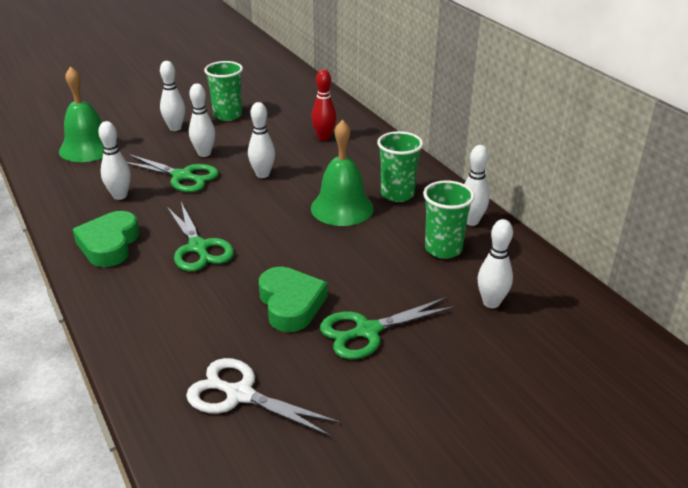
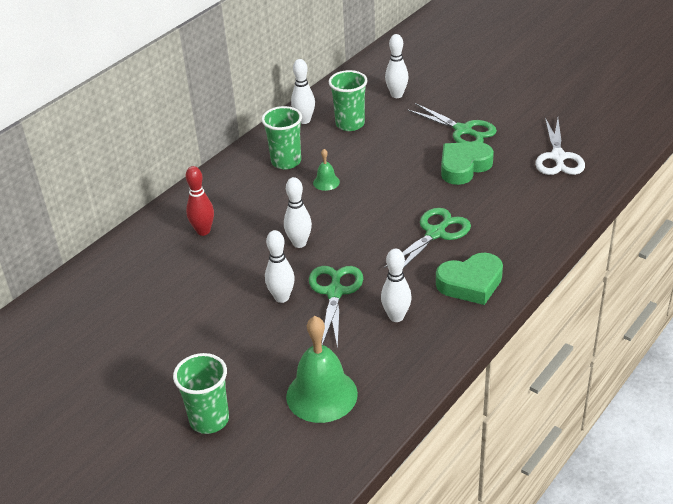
camera: 110 degrees left, 5 degrees up
white bowling pin [160,61,185,131] -> none
green cup [204,61,243,121] -> green cup moved to [173,353,229,434]
green bell [311,120,374,226] -> green bell [313,149,340,191], size x0.47

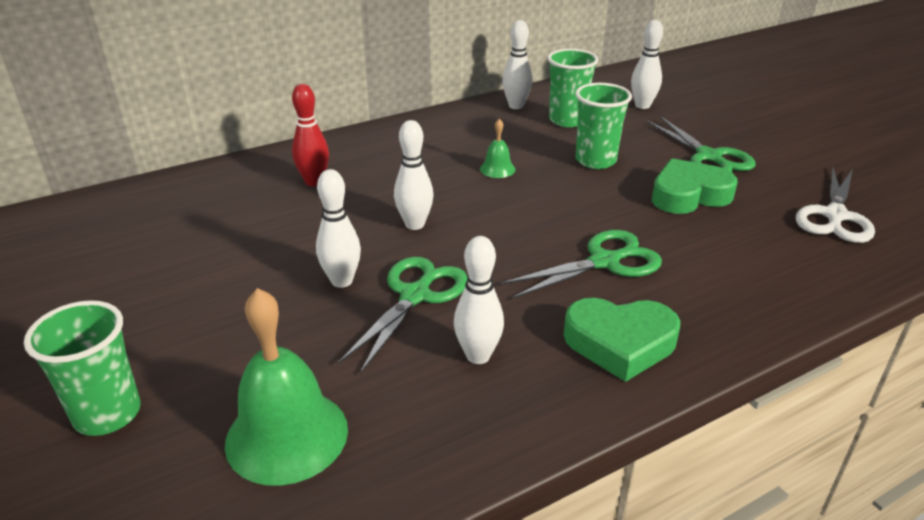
camera: 20 degrees right, 5 degrees down
green cup [262,106,302,169] -> green cup moved to [575,83,632,169]

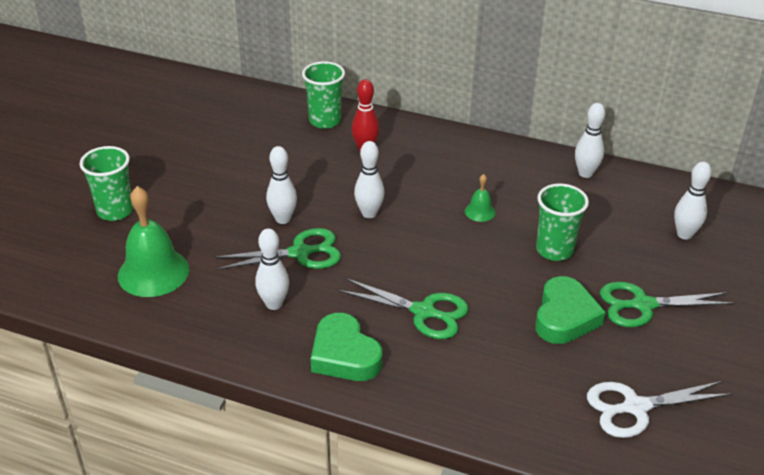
camera: 50 degrees right, 5 degrees up
green cup [547,49,599,127] -> green cup moved to [302,61,345,129]
green scissors [646,116,755,172] -> green scissors turned 60 degrees clockwise [600,282,735,327]
green heart [652,158,738,214] -> green heart turned 75 degrees clockwise [535,276,606,344]

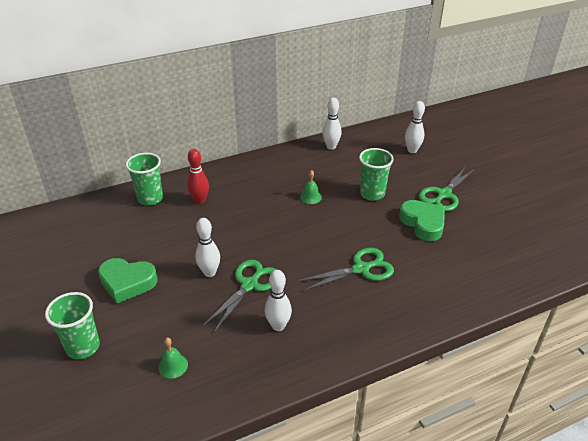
camera: 45 degrees left, 0 degrees up
green bell [118,186,189,297] -> green bell [158,338,188,379], size x0.47
green heart [311,313,382,381] -> green heart moved to [98,258,158,303]
white bowling pin [354,141,385,218] -> none
white scissors [587,381,732,438] -> none

